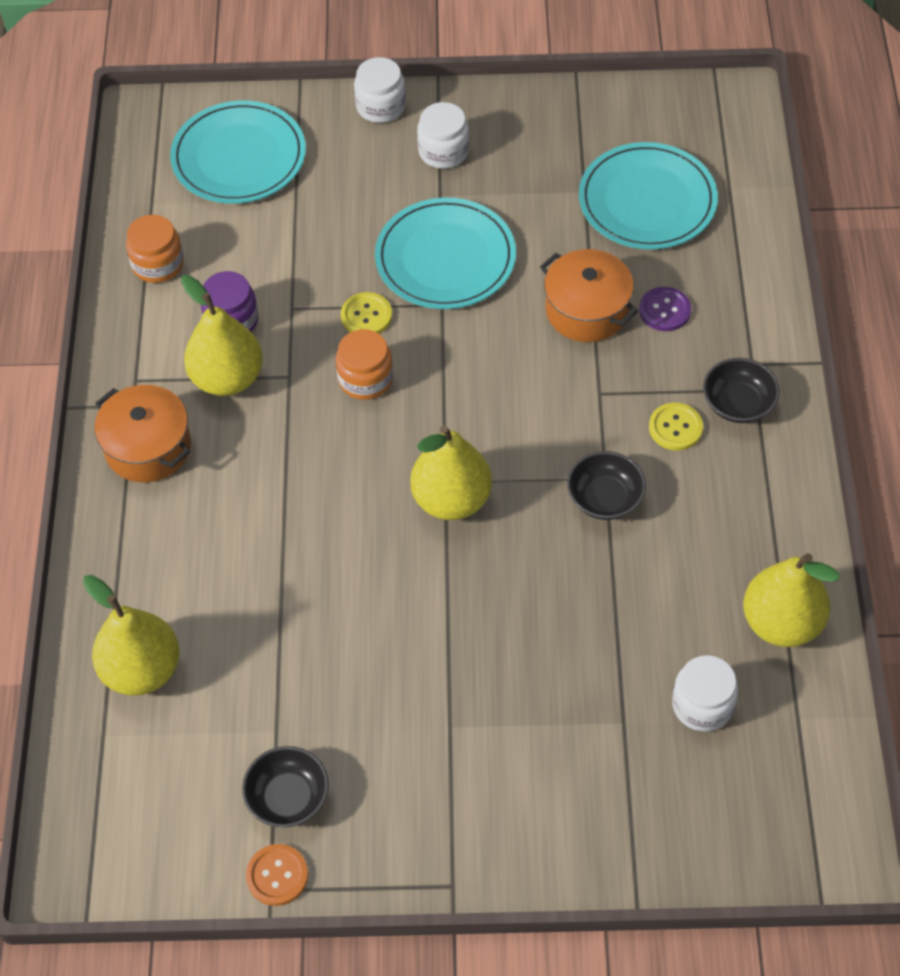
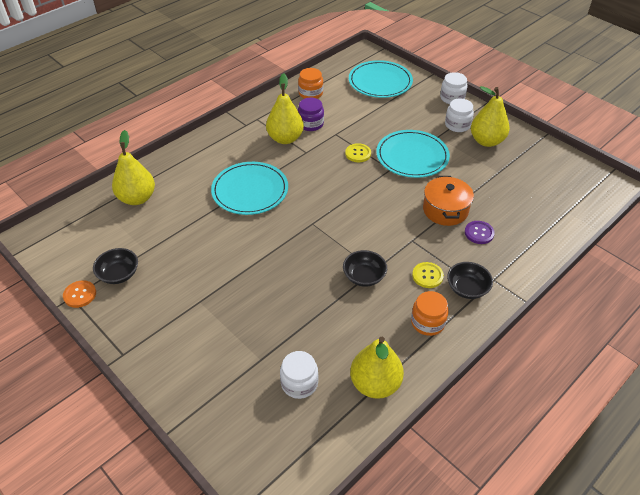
camera: 45 degrees right, 10 degrees down
orange pot [94,385,191,483] -> none
orange jar [336,329,393,400] -> orange jar moved to [411,291,449,336]
yellow pear [410,425,492,520] -> yellow pear moved to [471,86,510,147]
turquoise plate [579,142,718,249] -> turquoise plate moved to [211,162,288,215]

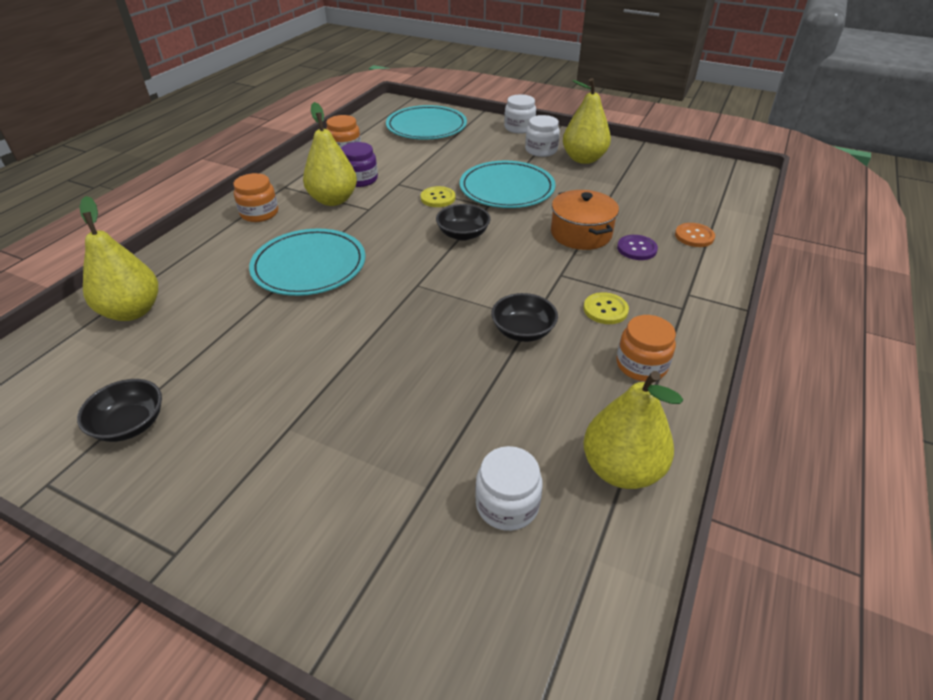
camera: 20 degrees left, 5 degrees down
orange button [63,280,96,308] -> orange button moved to [675,223,715,247]
black bowl [447,262,493,299] -> black bowl moved to [436,204,491,241]
none -> orange jar [233,173,278,222]

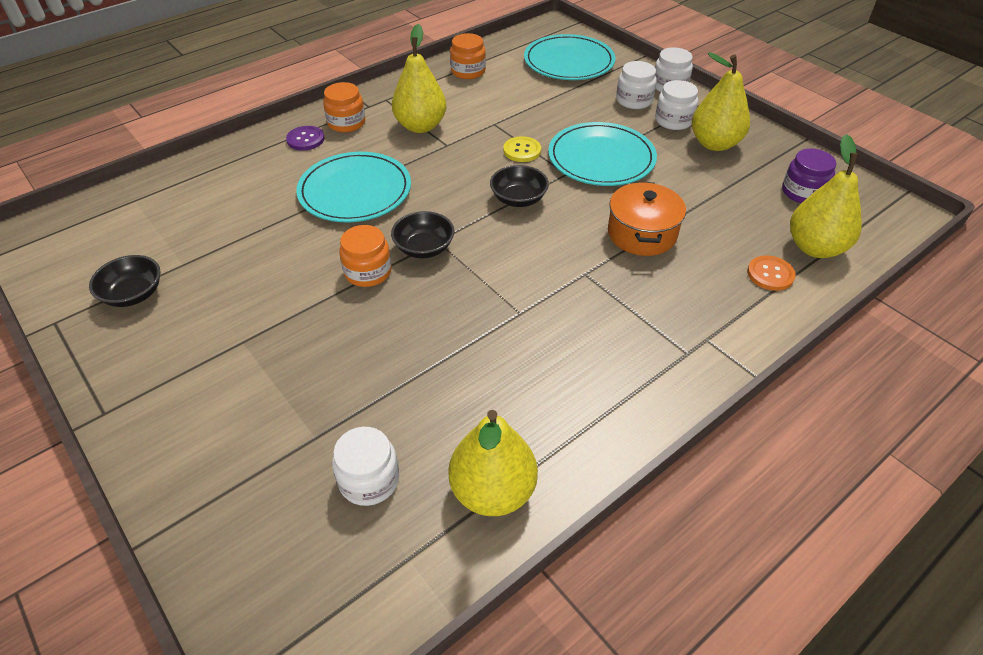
camera: 25 degrees right, 5 degrees up
yellow pear [79,196,158,321] -> yellow pear moved to [790,134,862,258]
purple jar [341,142,378,187] -> purple jar moved to [782,148,836,203]
black bowl [491,293,558,342] -> black bowl moved to [391,211,455,258]
yellow button [583,292,629,324] -> none
purple button [617,235,658,260] -> purple button moved to [286,126,325,151]
orange jar [617,315,676,381] -> orange jar moved to [339,225,392,287]
none -> white jar [616,61,657,109]

